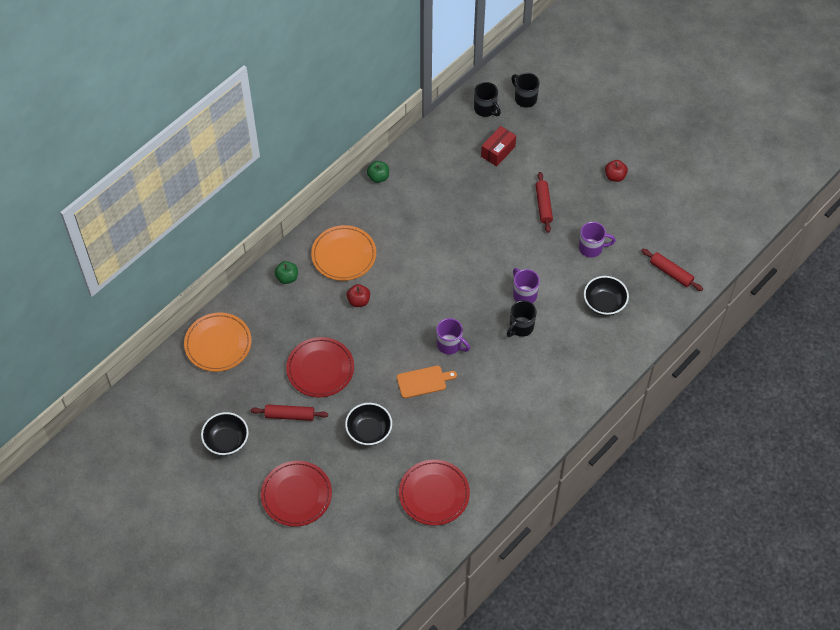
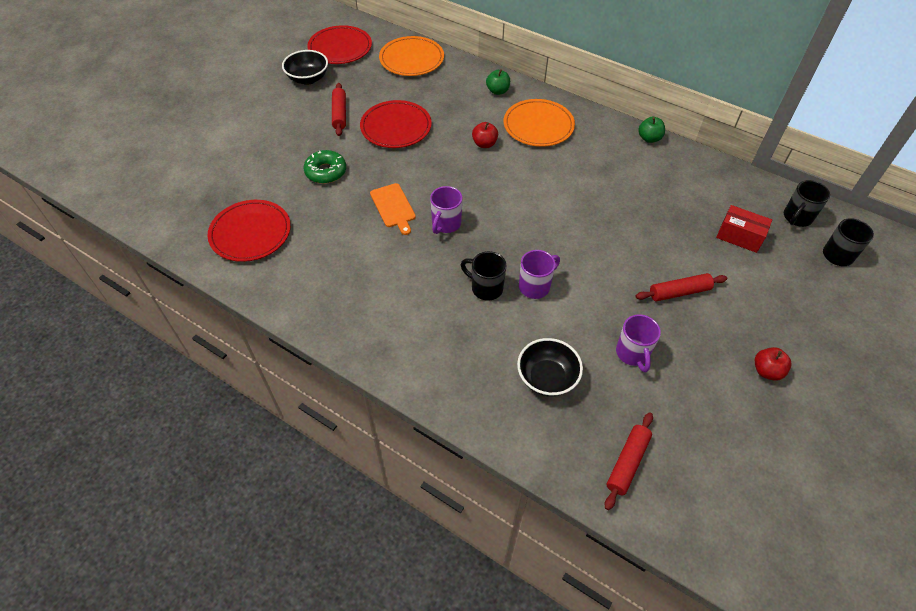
camera: 80 degrees right, 5 degrees down
red plate [261,461,332,527] -> red plate moved to [307,25,372,64]
black bowl [345,403,392,446] -> green donut [304,150,346,184]

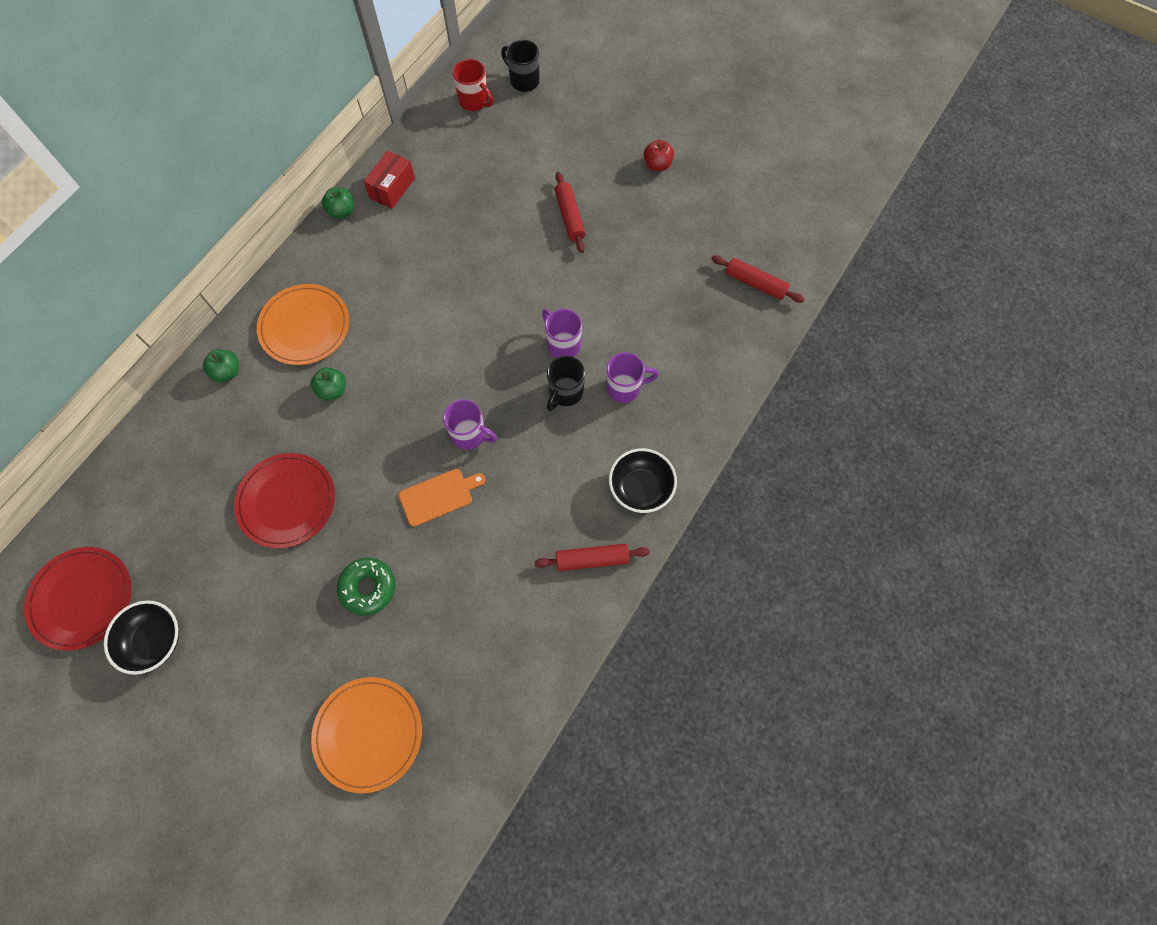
camera: 90 degrees left, 15 degrees up
red plate [208,200,291,262] -> none
red rolling pin [332,83,346,136] -> red rolling pin moved to [535,544,650,571]
orange plate [379,36,444,76] -> orange plate moved to [311,677,422,793]
red apple [472,122,498,148] -> green apple [310,367,346,401]
black bowl [517,338,583,397] -> black bowl moved to [609,448,677,513]
purple mug [616,314,661,372] -> purple mug moved to [606,352,659,403]
red box [716,205,772,253] -> red box moved to [364,150,415,209]
black mug [784,180,830,227] -> red mug [453,59,494,111]

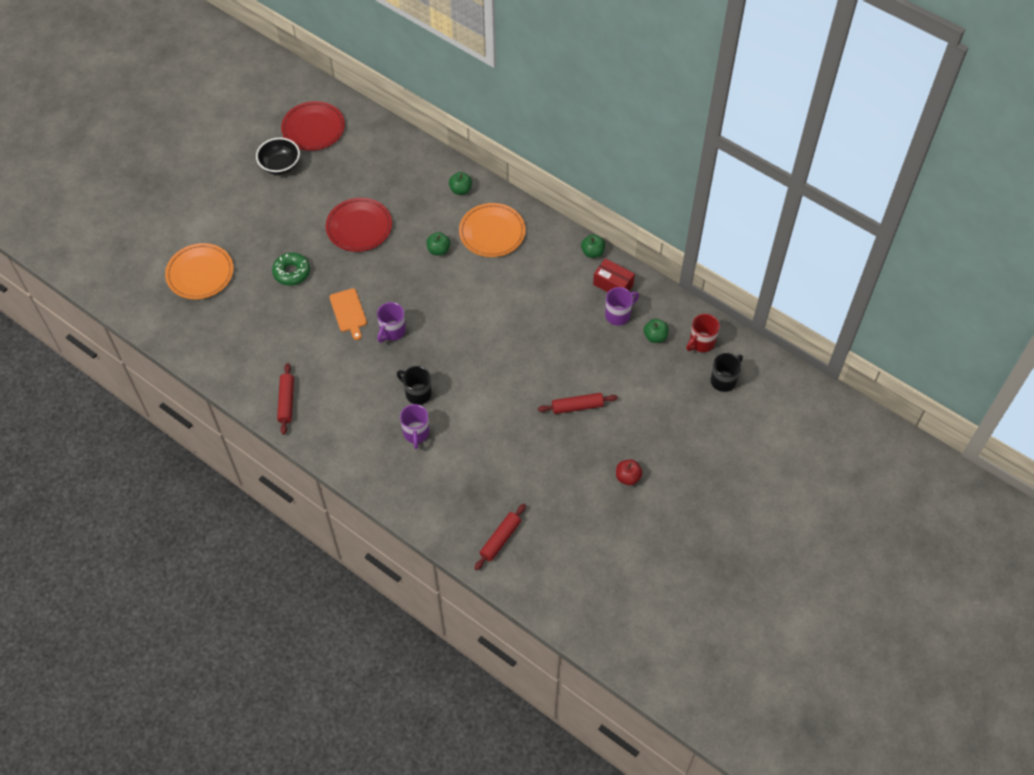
camera: 95 degrees right, 10 degrees down
purple mug [542,309,582,358] -> purple mug moved to [605,287,639,325]
black bowl [609,448,677,513] -> none
none -> green apple [644,319,669,343]

